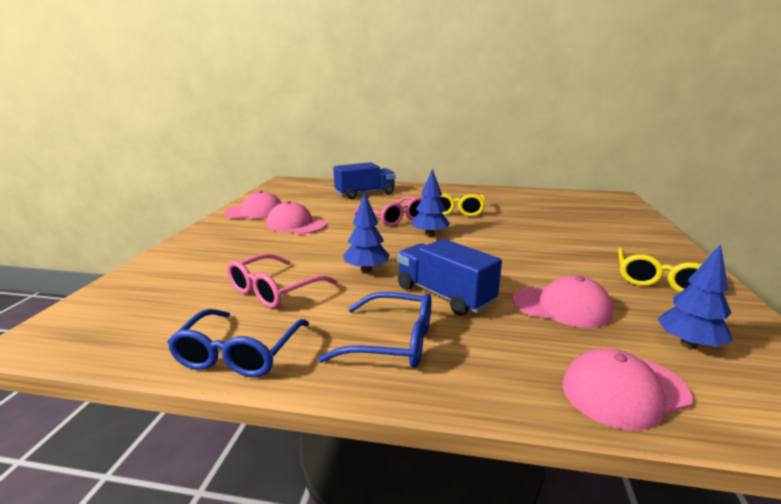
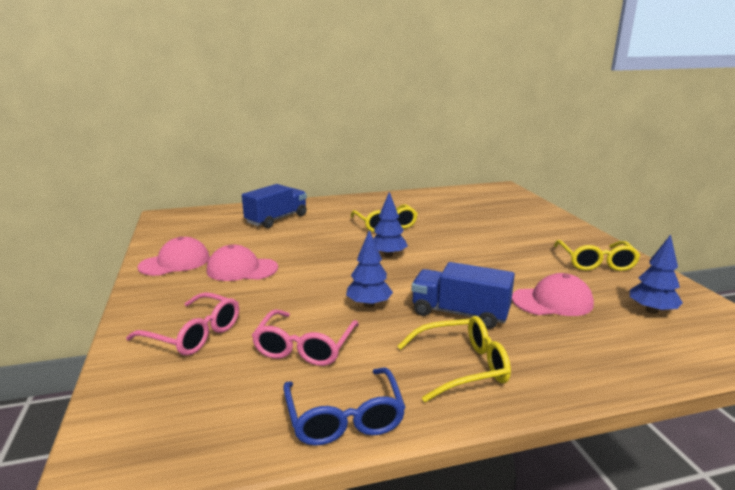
camera: 25 degrees left, 0 degrees up
blue glasses [318,292,431,368] -> yellow glasses [397,316,511,402]
pink glasses [353,196,422,226] -> pink glasses moved to [126,292,239,356]
pink cap [562,349,693,430] -> none

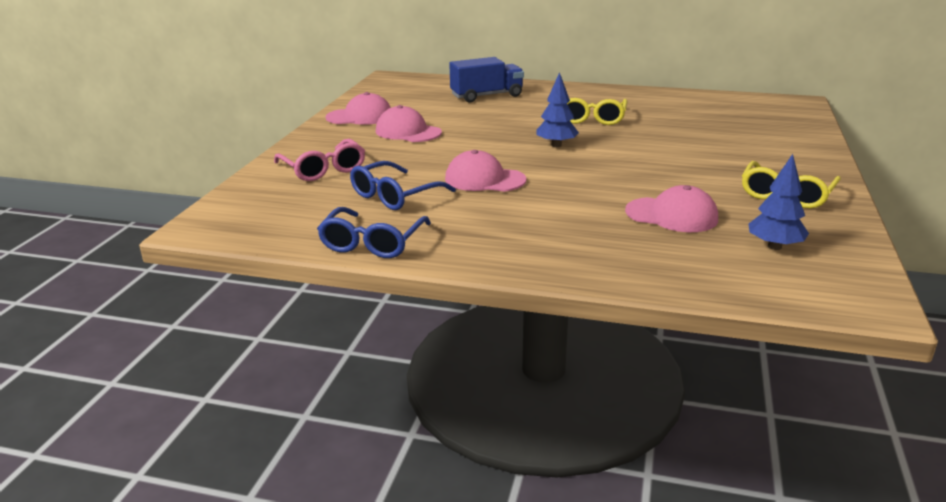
camera: 30 degrees right, 5 degrees up
pink glasses [252,309,359,366] -> blue glasses [350,161,456,210]
blue tree [346,230,393,308] -> pink cap [445,150,526,192]
yellow glasses [397,316,511,402] -> none
blue truck [412,262,515,329] -> none

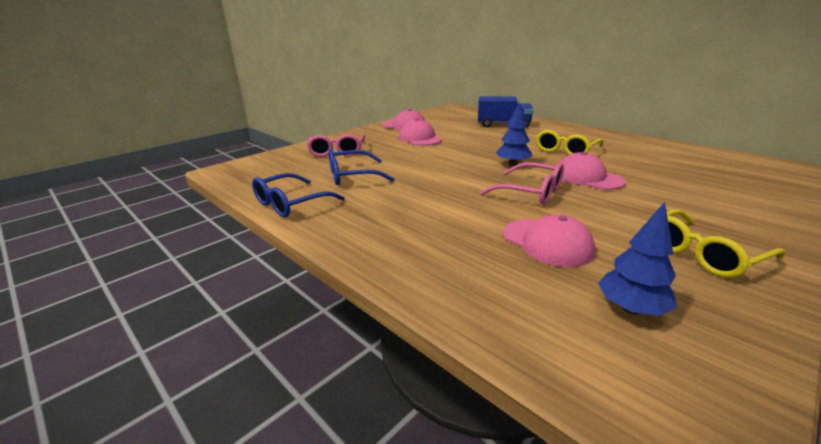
camera: 30 degrees right, 0 degrees up
pink cap [445,150,526,192] -> pink cap moved to [558,152,626,190]
none -> pink glasses [480,162,564,204]

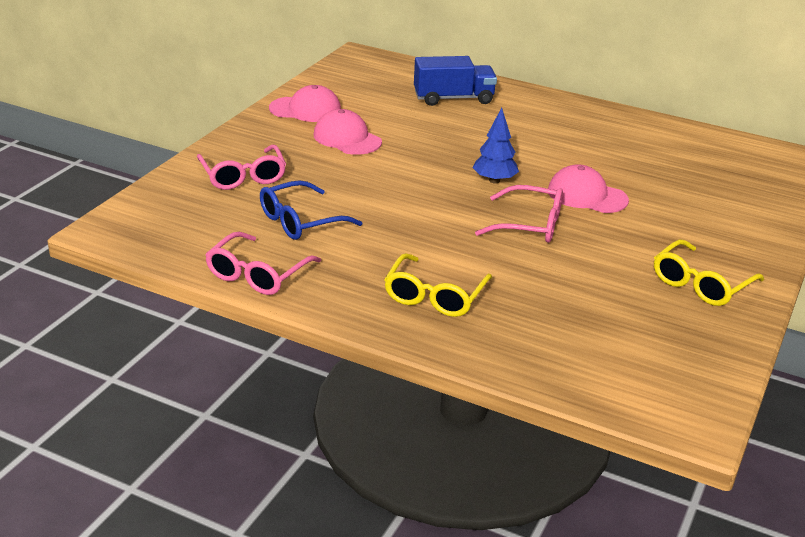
camera: 20 degrees left, 5 degrees up
blue glasses [252,173,345,217] -> pink glasses [205,232,321,295]
pink cap [503,214,595,267] -> none
yellow glasses [536,130,604,155] -> yellow glasses moved to [384,253,492,317]
blue tree [598,202,677,316] -> none

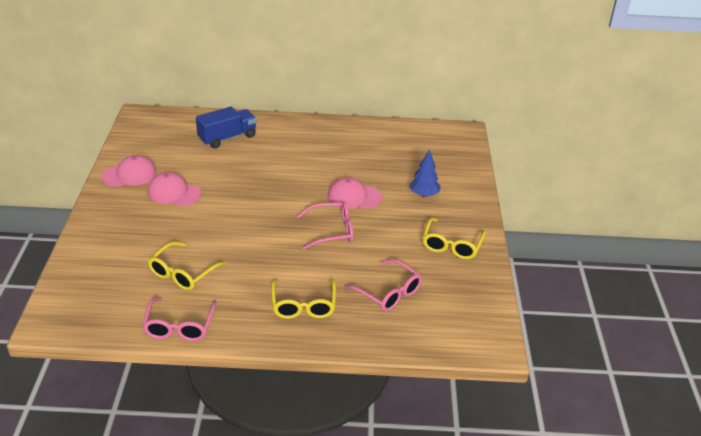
camera: 25 degrees left, 5 degrees up
pink glasses [197,145,286,190] -> pink glasses moved to [344,259,422,312]
blue glasses [260,180,362,240] -> yellow glasses [148,242,226,290]
blue tree [472,108,519,183] -> blue tree moved to [409,150,441,197]

